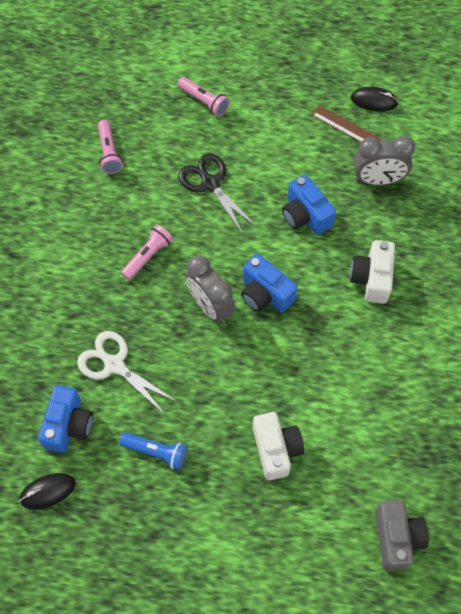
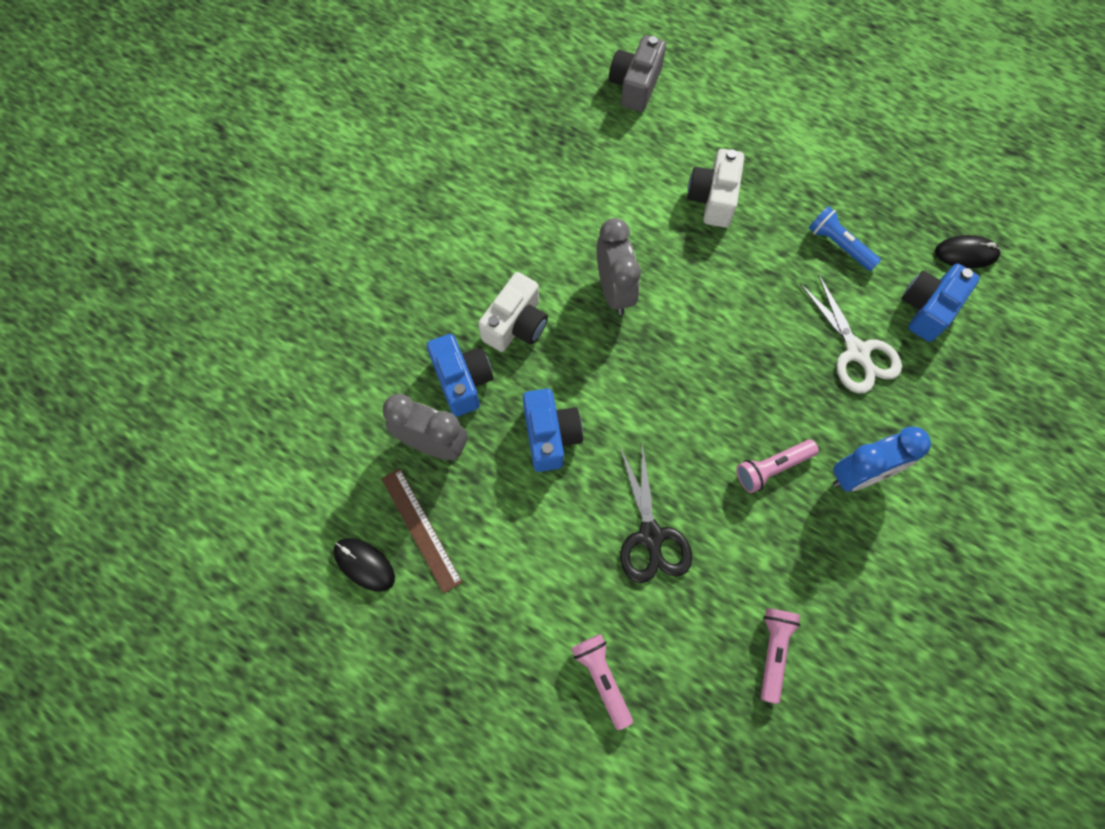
camera: 155 degrees left, 5 degrees up
grey clock [185,255,236,323] -> grey clock moved to [597,218,641,315]
blue camera [241,254,297,312] -> blue camera moved to [427,334,493,417]
none -> blue clock [833,426,931,492]

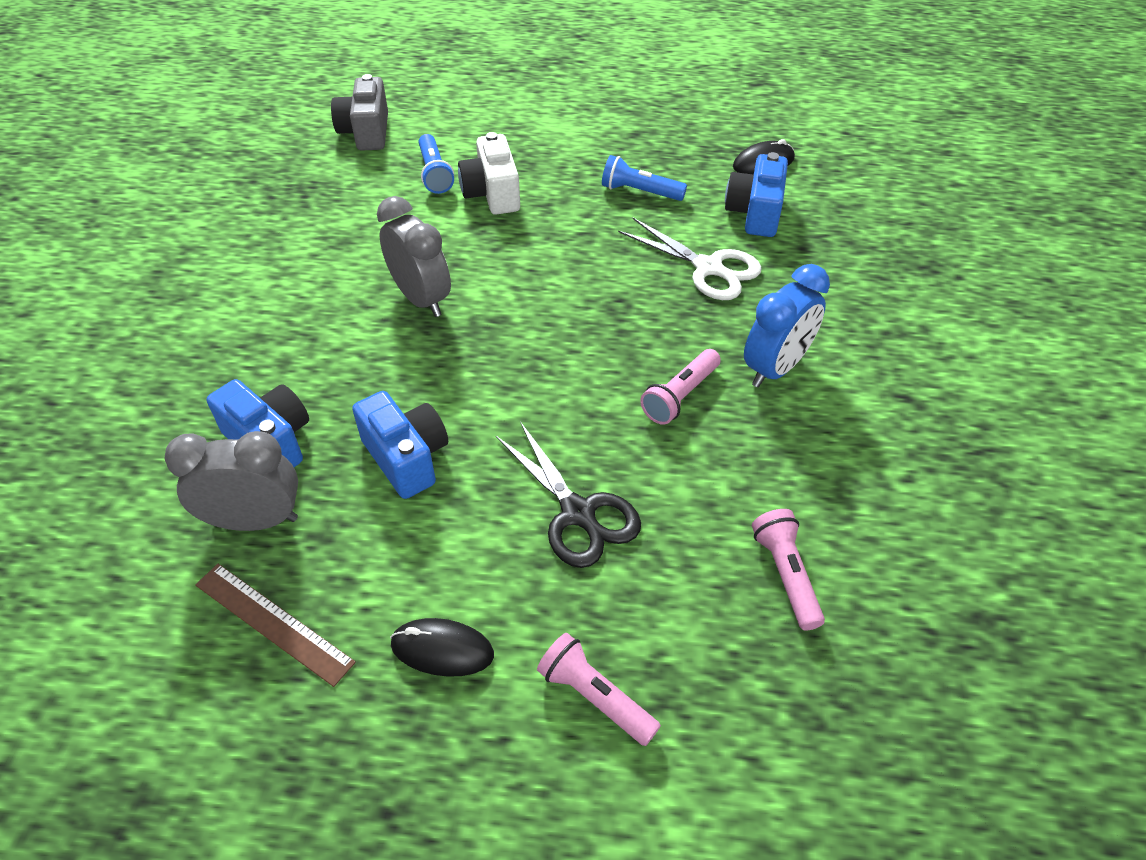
camera: 25 degrees left, 20 degrees down
black mouse [333,538,395,591] -> black mouse moved to [390,618,494,677]
white camera [478,272,548,352] -> none
none -> blue flashlight [419,134,454,194]

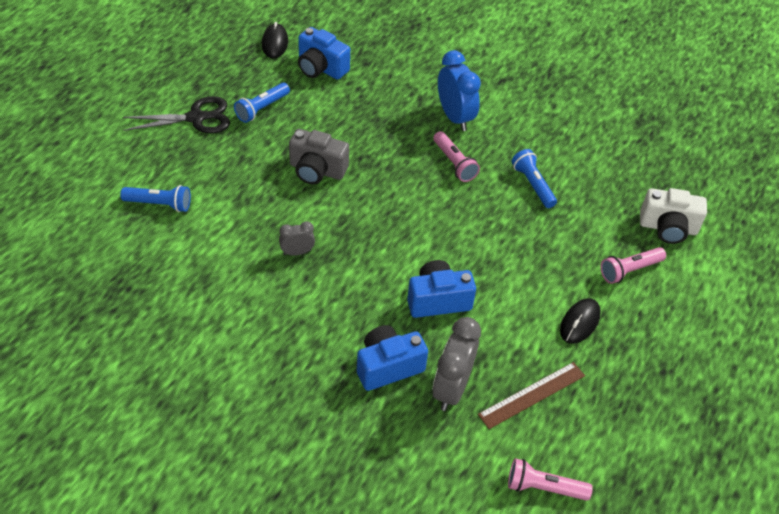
camera: 70 degrees left, 0 degrees up
grey camera [331,74,388,151] -> grey camera moved to [289,129,349,184]
grey clock [377,196,451,317] -> grey clock [279,221,315,256], size x0.53
white camera [458,132,520,215] -> white camera moved to [640,188,707,244]
black scissors [496,422,641,568] -> black scissors moved to [123,96,230,133]
white scissors [618,217,762,300] -> none
pink flashlight [752,509,825,631] -> pink flashlight moved to [508,458,593,501]
none -> blue flashlight [511,149,557,208]

